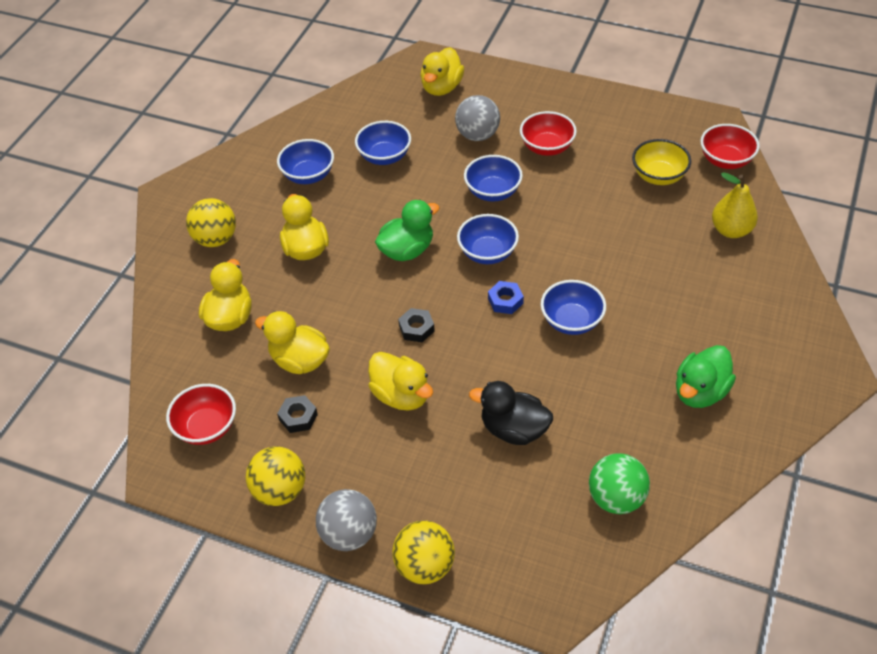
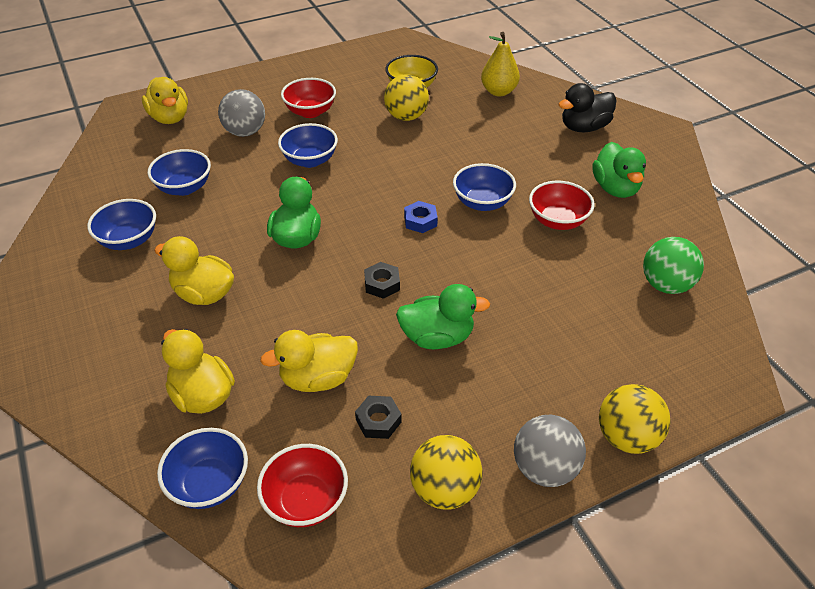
camera: 50 degrees left, 5 degrees down
yellow ball [186,198,236,247] -> yellow ball moved to [384,74,429,121]
yellow duck [368,352,433,411] -> green duck [396,284,490,349]
blue bowl [457,214,519,264] -> blue bowl moved to [157,428,248,509]
black duck [469,381,553,445] -> black duck moved to [558,83,616,132]
red bowl [700,124,760,169] -> red bowl moved to [529,181,595,230]

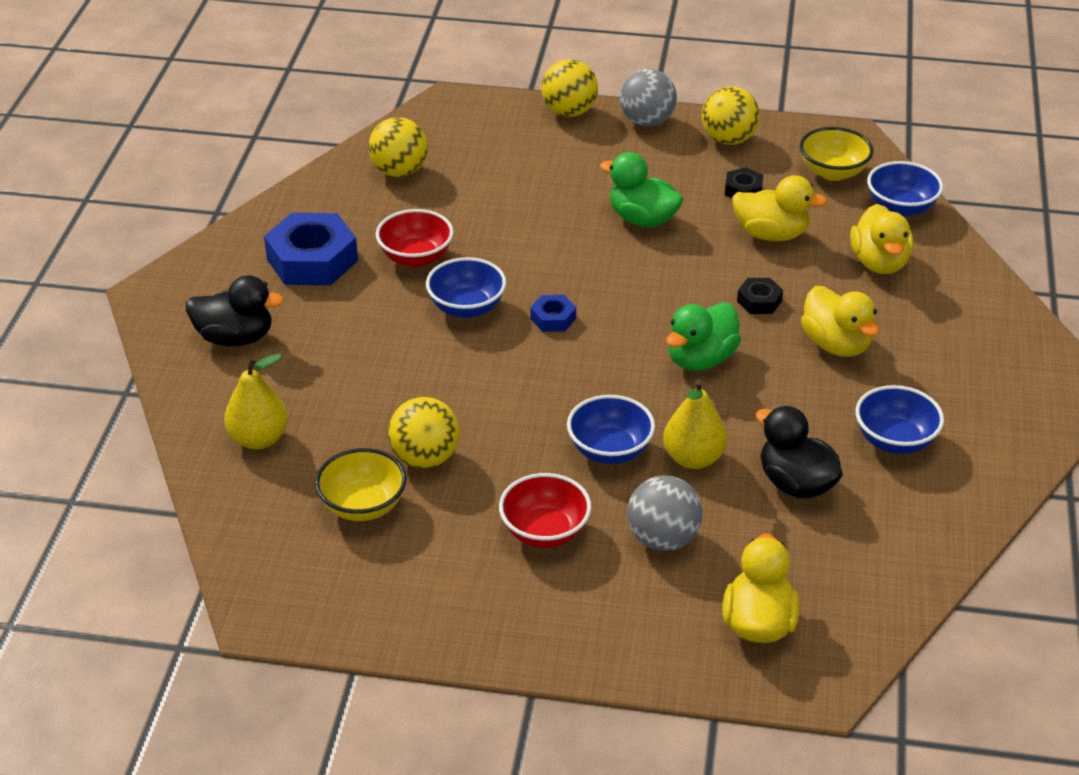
camera: 145 degrees left, 5 degrees down
blue bowl [148,149,211,196] -> black duck [756,406,843,499]
red bowl [257,444,348,527] -> yellow bowl [800,127,873,181]
black nut [364,262,400,299] -> black nut moved to [737,278,783,314]
green duck [592,142,646,198] -> blue nut [264,213,358,285]
green ball [643,237,704,294] -> yellow ball [369,117,428,177]
none -> yellow pear [663,379,727,469]

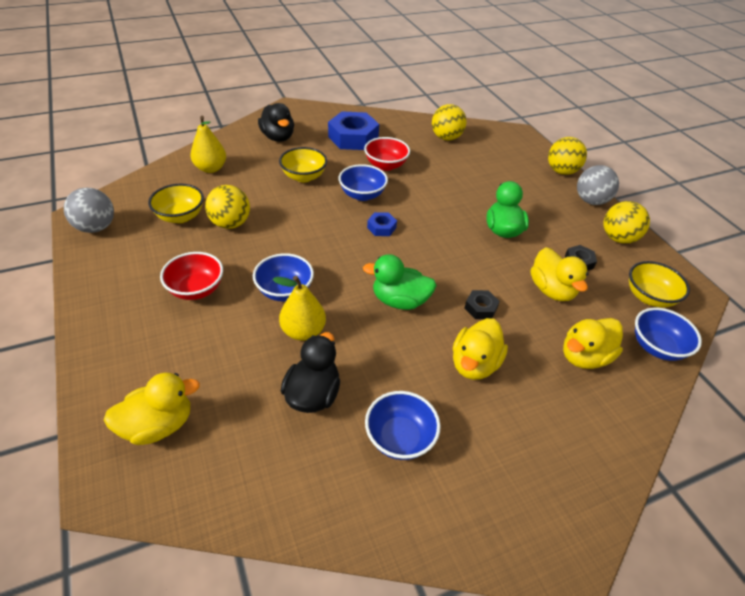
camera: 55 degrees right, 5 degrees up
grey ball [627,475,703,551] -> grey ball moved to [64,188,114,233]
none -> yellow bowl [279,147,327,182]

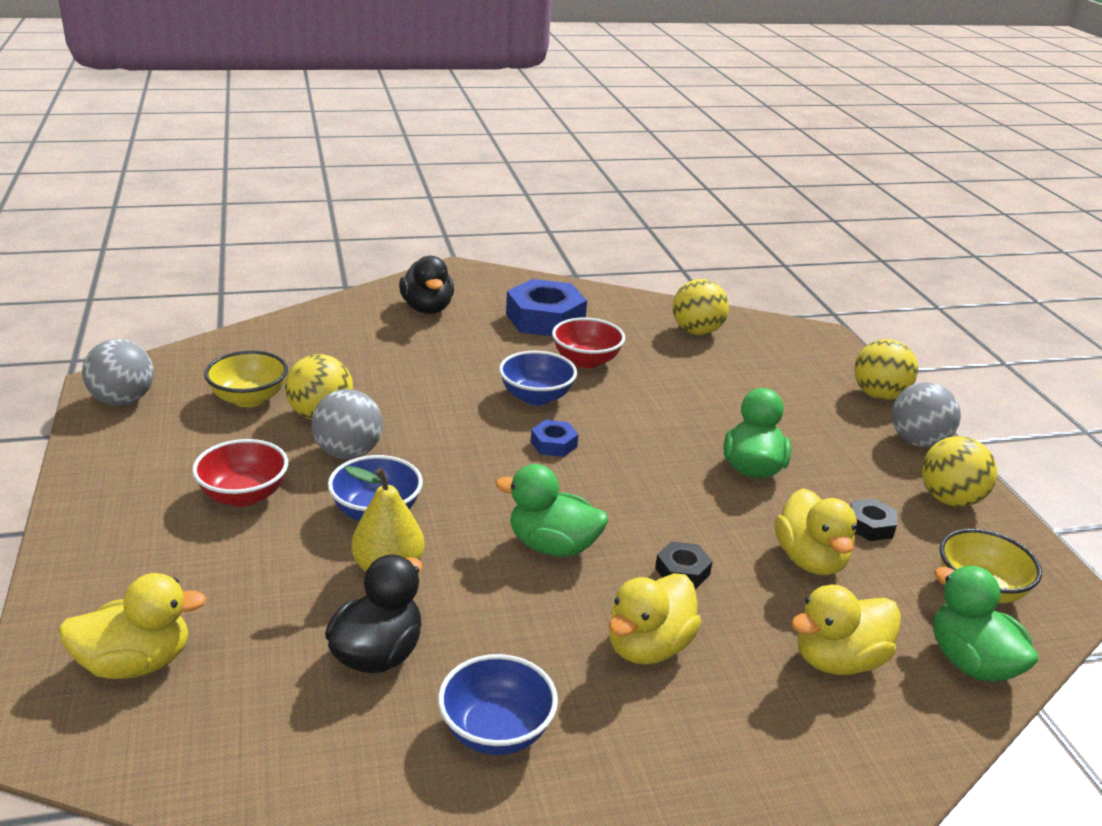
camera: 10 degrees right, 15 degrees down
yellow pear [191,116,226,173] -> none
yellow bowl [279,147,327,182] -> none
blue bowl [635,308,702,361] -> green duck [933,566,1038,682]
none -> grey ball [311,389,383,459]

